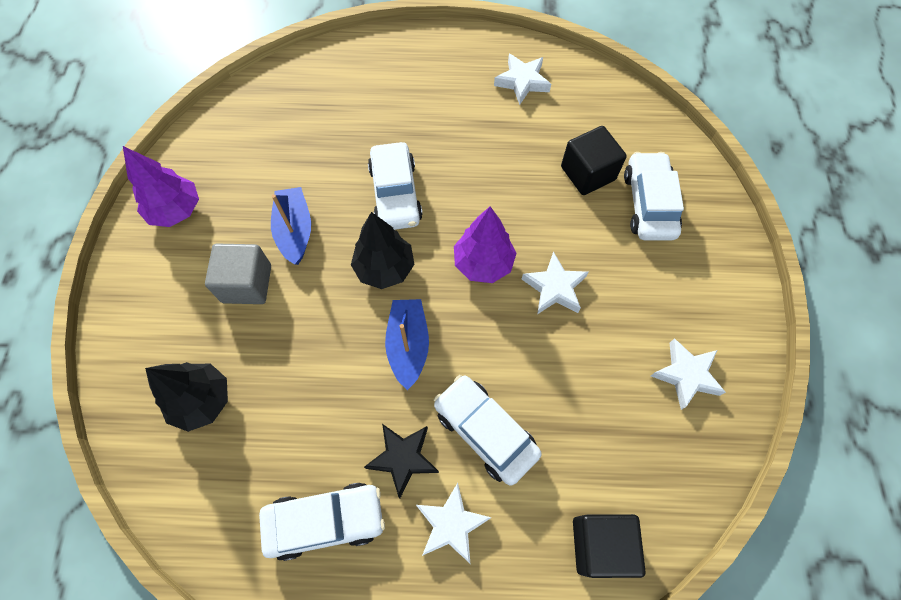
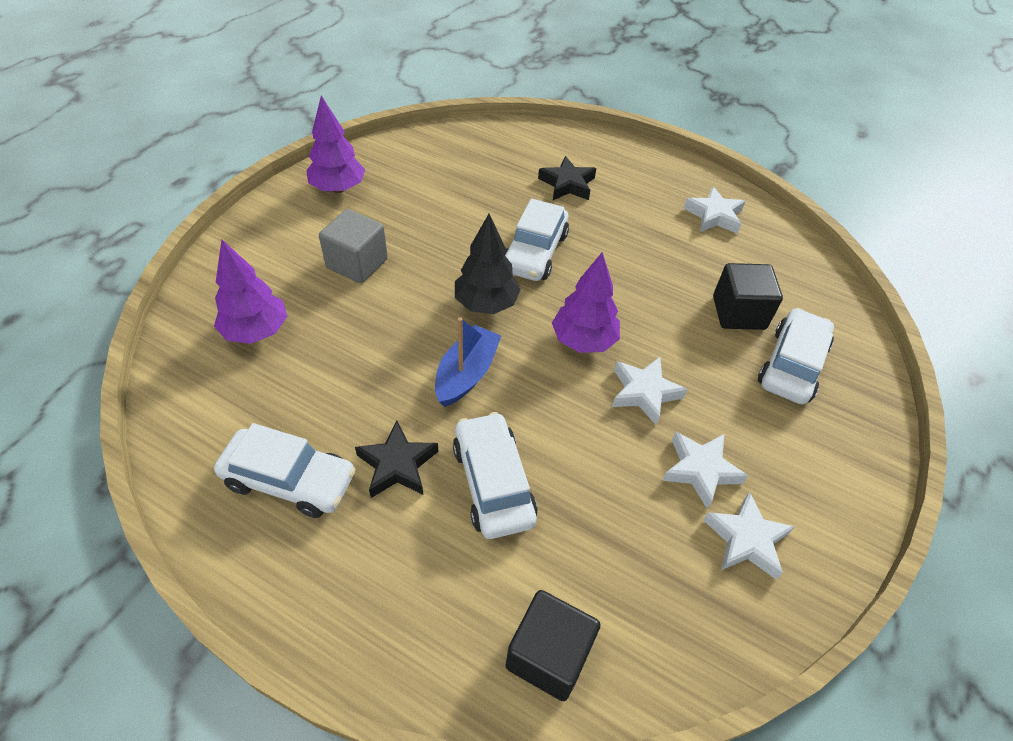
camera: 25 degrees right, 15 degrees down
black tree [145,362,228,432] -> purple tree [214,240,287,344]
blue boat [271,187,311,265] -> none
white star [416,483,492,563] -> white star moved to [662,432,748,509]
none -> black star [538,156,596,200]

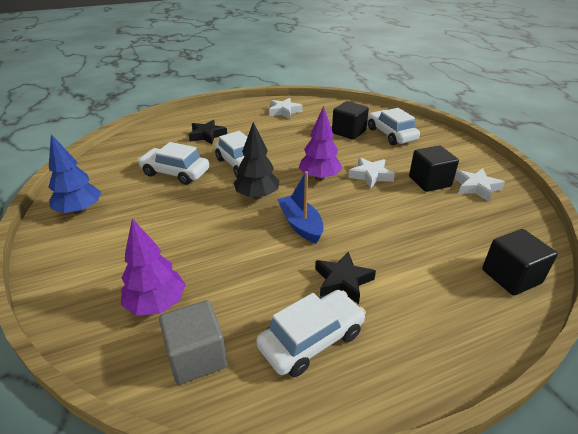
camera: 50 degrees left, 15 degrees down
purple tree [306,96,365,193] -> blue tree [48,134,101,214]
grey cube [319,209,388,283] -> grey cube moved to [159,300,227,385]
white car [453,412,538,539] -> white car moved to [138,142,209,185]
white star [662,432,748,509] -> black cube [409,146,459,192]

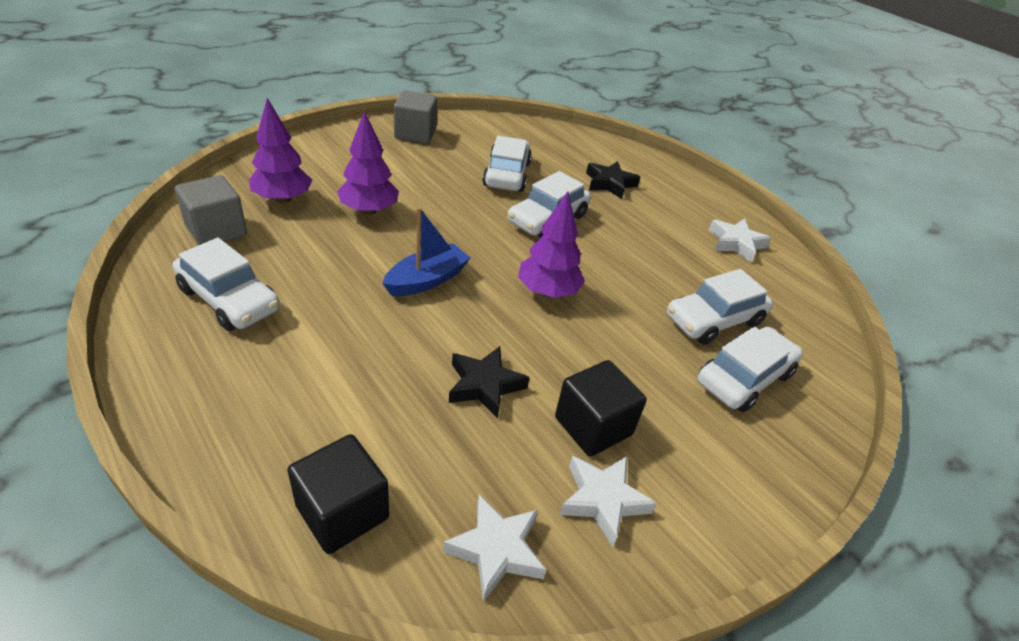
camera: 70 degrees right, 5 degrees up
blue tree [48,134,101,214] -> grey cube [394,91,437,143]
black tree [234,122,280,199] -> none
black star [315,252,376,304] -> black star moved to [449,346,530,419]
black cube [332,101,369,140] -> white car [667,269,773,345]
white star [348,157,395,189] -> white star moved to [443,495,547,602]
none -> purple tree [337,111,399,215]

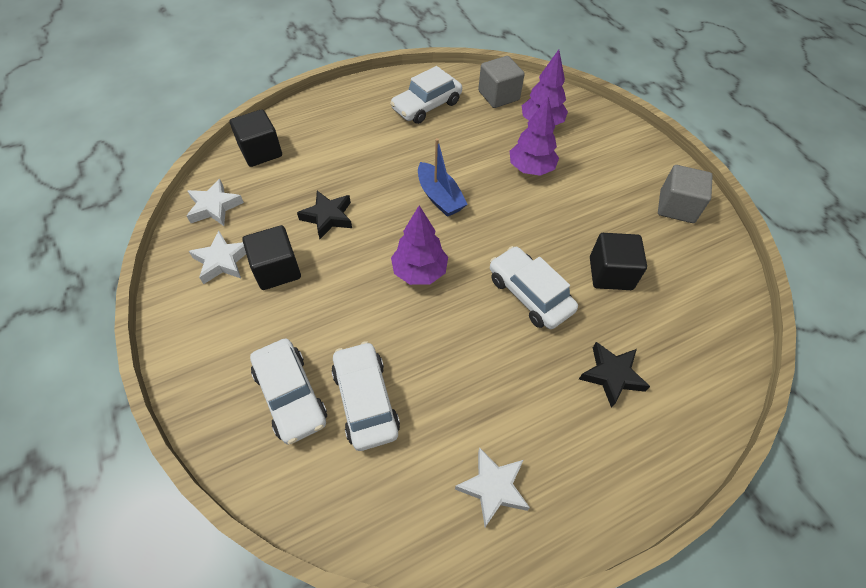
camera: 105 degrees right, 15 degrees up
white car [483,136,532,192] -> black cube [590,233,647,290]

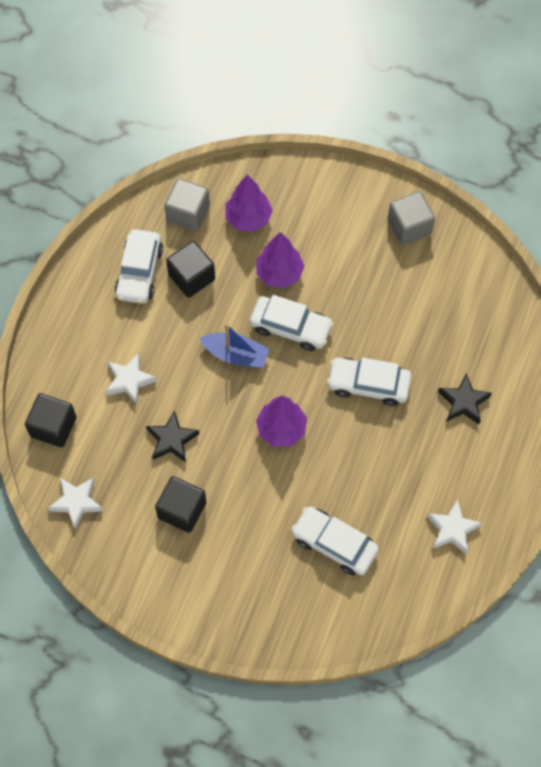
camera: 40 degrees left, 10 degrees up
white star [189,231,246,284] -> white star moved to [105,353,157,405]
white car [250,339,327,445] -> white car moved to [250,295,334,351]
black cube [590,233,647,290] -> black cube moved to [166,241,215,298]

